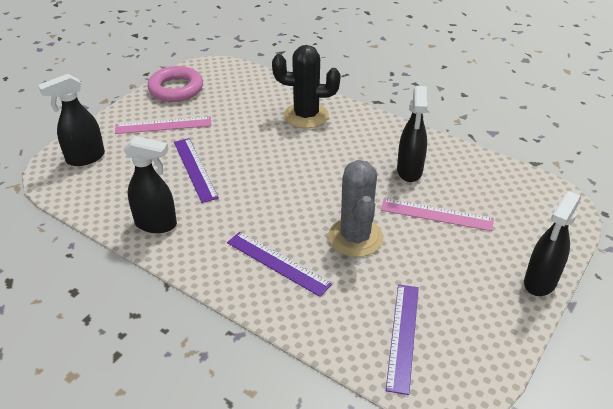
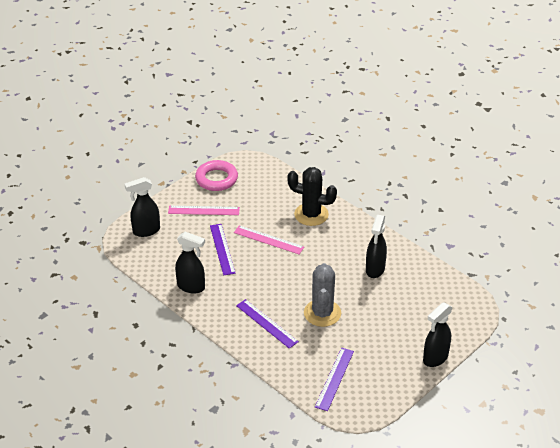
camera: 10 degrees right, 0 degrees up
pink ruler [381,198,494,231] -> pink ruler moved to [234,225,304,254]

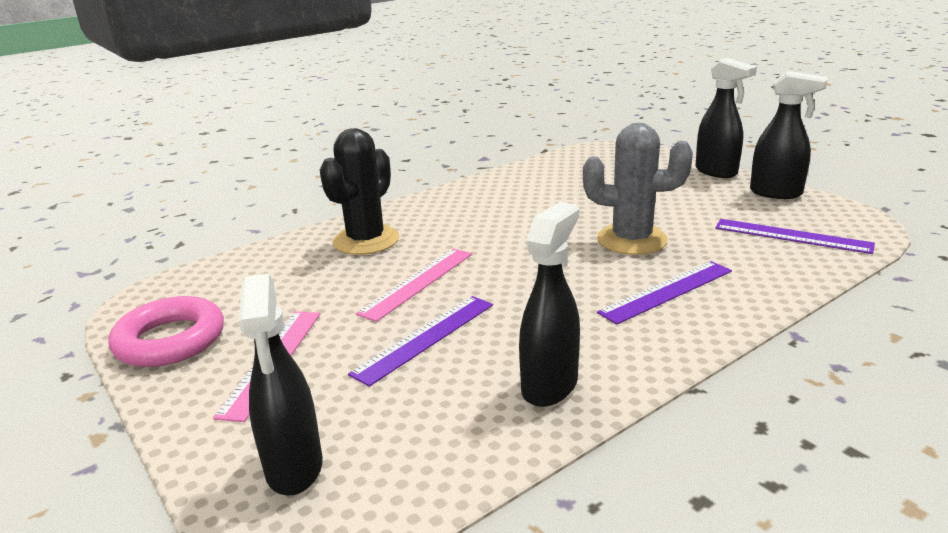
camera: 80 degrees left, 15 degrees down
purple ruler [210,224,236,275] -> purple ruler turned 45 degrees counterclockwise [348,296,493,387]
black spray bottle [366,215,387,278] -> black spray bottle moved to [750,71,828,199]

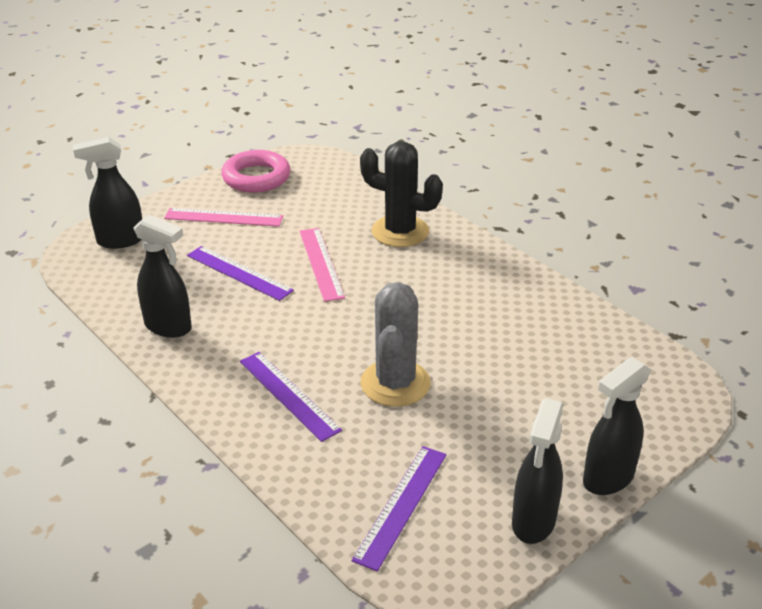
camera: 85 degrees right, 10 degrees up
pink ruler [356,248,472,322] -> pink ruler turned 45 degrees clockwise [300,228,345,302]

